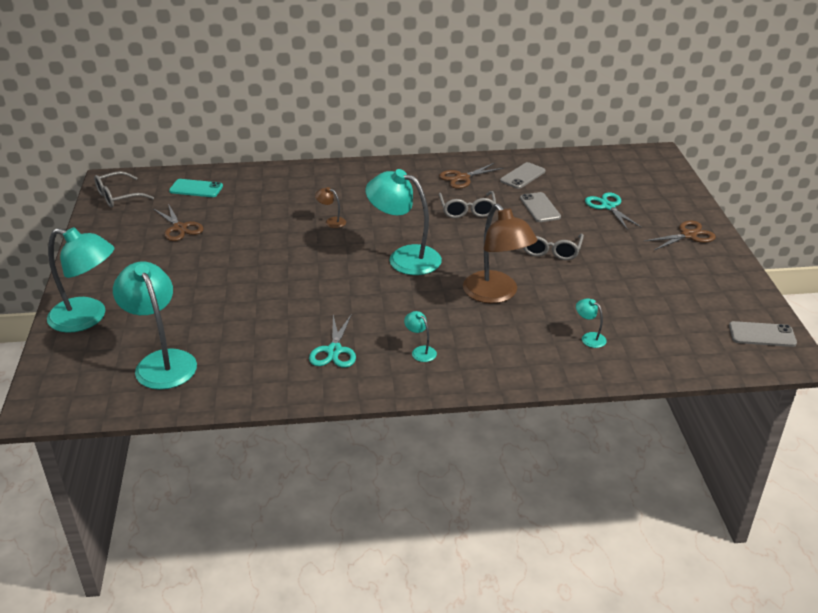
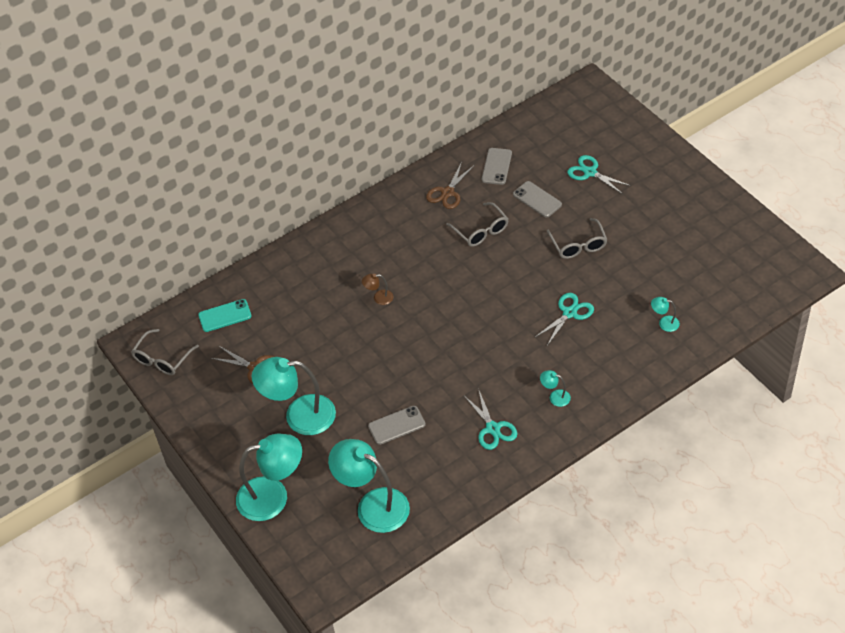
camera: 25 degrees left, 15 degrees up
turquoise lamp [366,169,442,275] -> turquoise lamp moved to [252,357,336,435]
brown lamp [463,204,537,303] -> turquoise scissors [534,293,594,346]
brown scissors [645,221,716,250] -> none
grey phone [729,321,797,347] -> grey phone moved to [368,406,426,445]

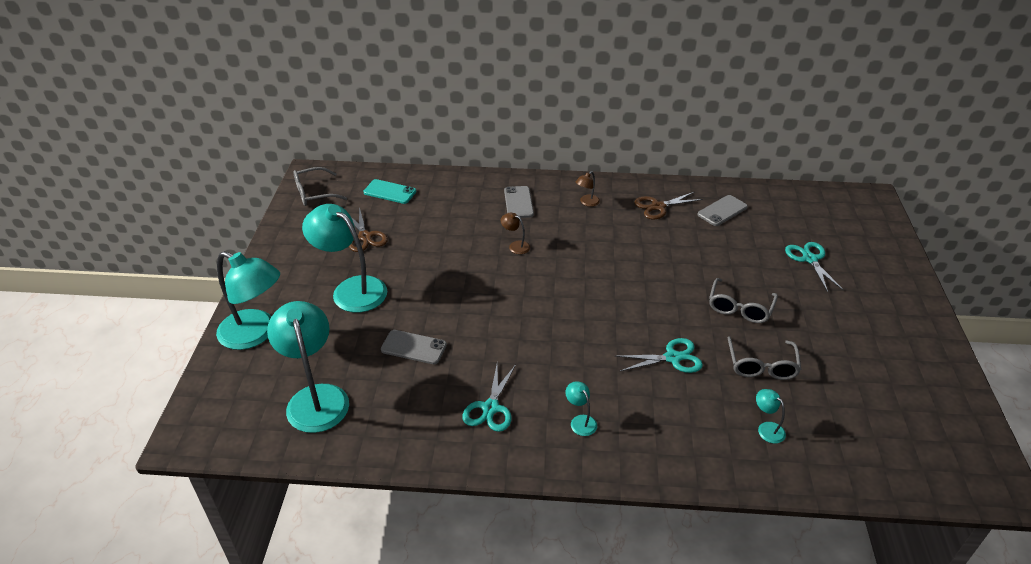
camera: 35 degrees right, 10 degrees down
grey glasses [446,202,508,247] -> grey glasses moved to [728,336,801,380]
grey phone [513,181,562,218] -> grey phone moved to [504,186,534,218]
none -> brown lamp [576,171,600,207]

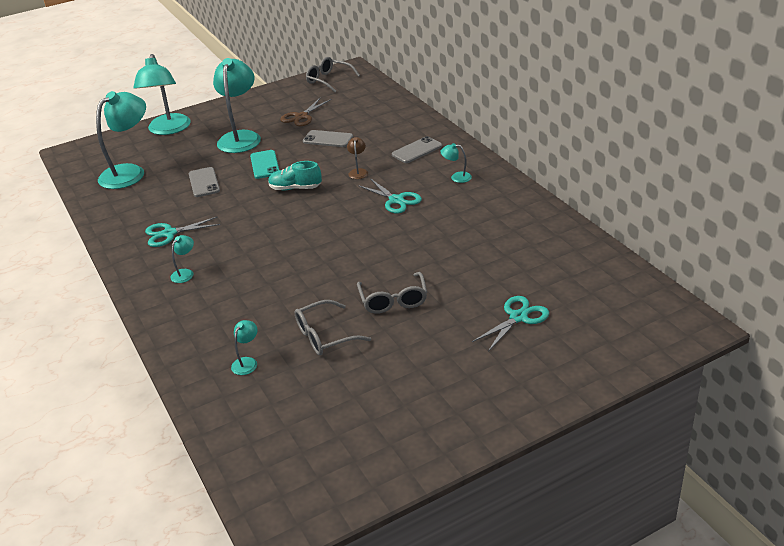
camera: 60 degrees right, 5 degrees down
turquoise phone [364,179,416,204] -> turquoise phone moved to [250,150,279,179]
brown lamp [576,171,600,207] -> turquoise lamp [440,143,472,183]
turquoise scissors [616,338,703,373] -> turquoise scissors moved to [358,178,422,213]
brown scissors [634,192,703,219] -> none
grey phone [697,195,748,226] -> grey phone moved to [303,130,353,147]
grey glasses [709,278,778,323] -> grey glasses turned 90 degrees counterclockwise [357,272,427,314]
none -> turquoise shoe [268,161,322,190]

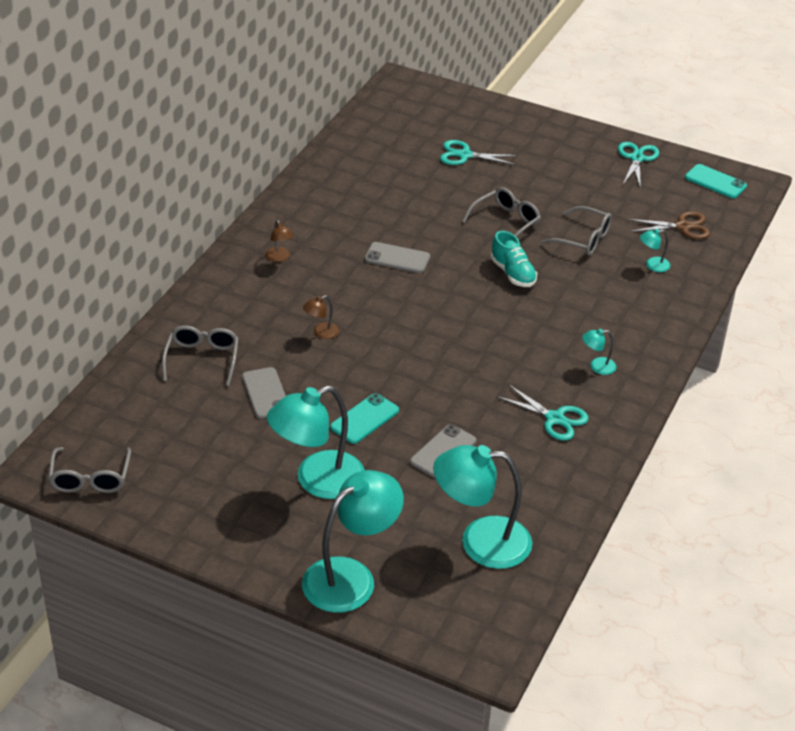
camera: 130 degrees left, 5 degrees up
turquoise shoe [268,161,322,190] -> turquoise shoe moved to [491,231,537,287]
brown scissors [280,97,331,126] -> brown scissors moved to [627,211,710,239]
turquoise scissors [358,178,422,213] -> turquoise scissors moved to [618,142,659,189]
grey phone [392,136,442,163] -> grey phone moved to [365,242,430,273]
turquoise lamp [440,143,472,183] -> brown lamp [266,220,293,262]
none -> grey glasses [162,325,239,386]
none -> turquoise phone [685,164,747,198]

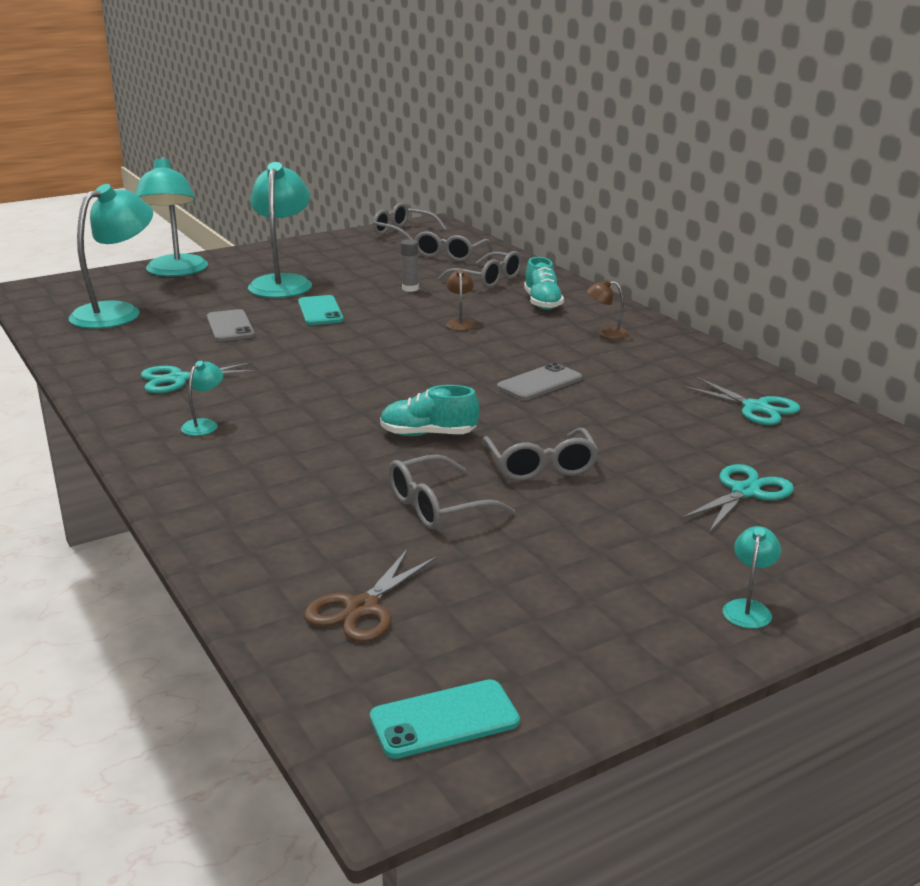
camera: 125 degrees right, 15 degrees down
grey phone [242,367,286,419] -> grey glue stick [401,239,419,292]
turquoise scissors [618,142,659,189] -> turquoise scissors moved to [681,377,800,425]
turquoise lamp [640,229,670,272] -> turquoise lamp moved to [723,526,781,629]
none -> grey glasses [414,231,492,261]
none -> turquoise shoe [524,257,564,310]

